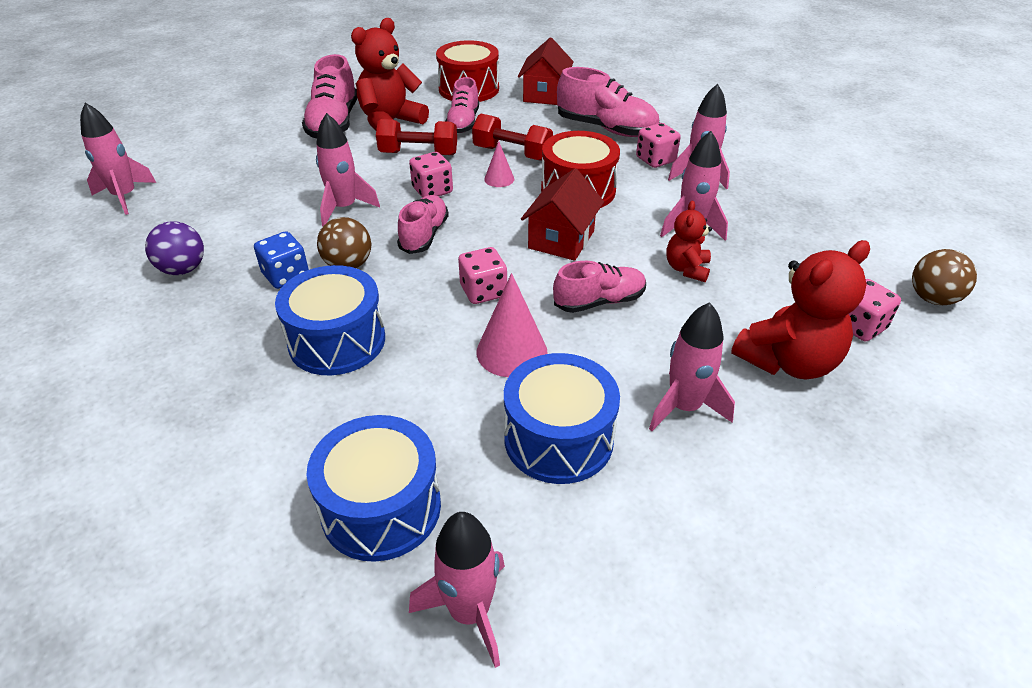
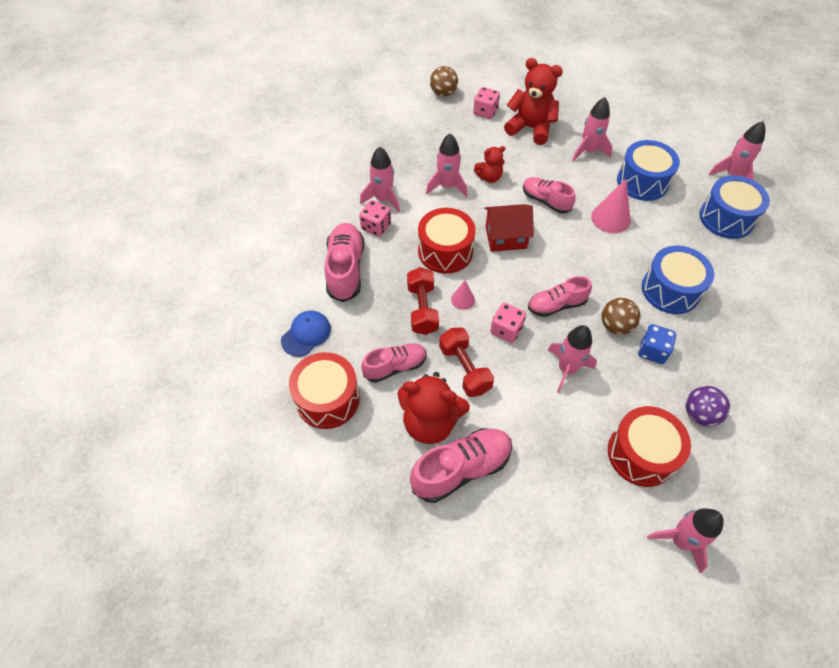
camera: 120 degrees left, 15 degrees up
pink dice [458,247,507,304] -> none
red house [518,37,574,105] -> blue cap [281,311,331,357]
none -> red drum [608,406,691,487]

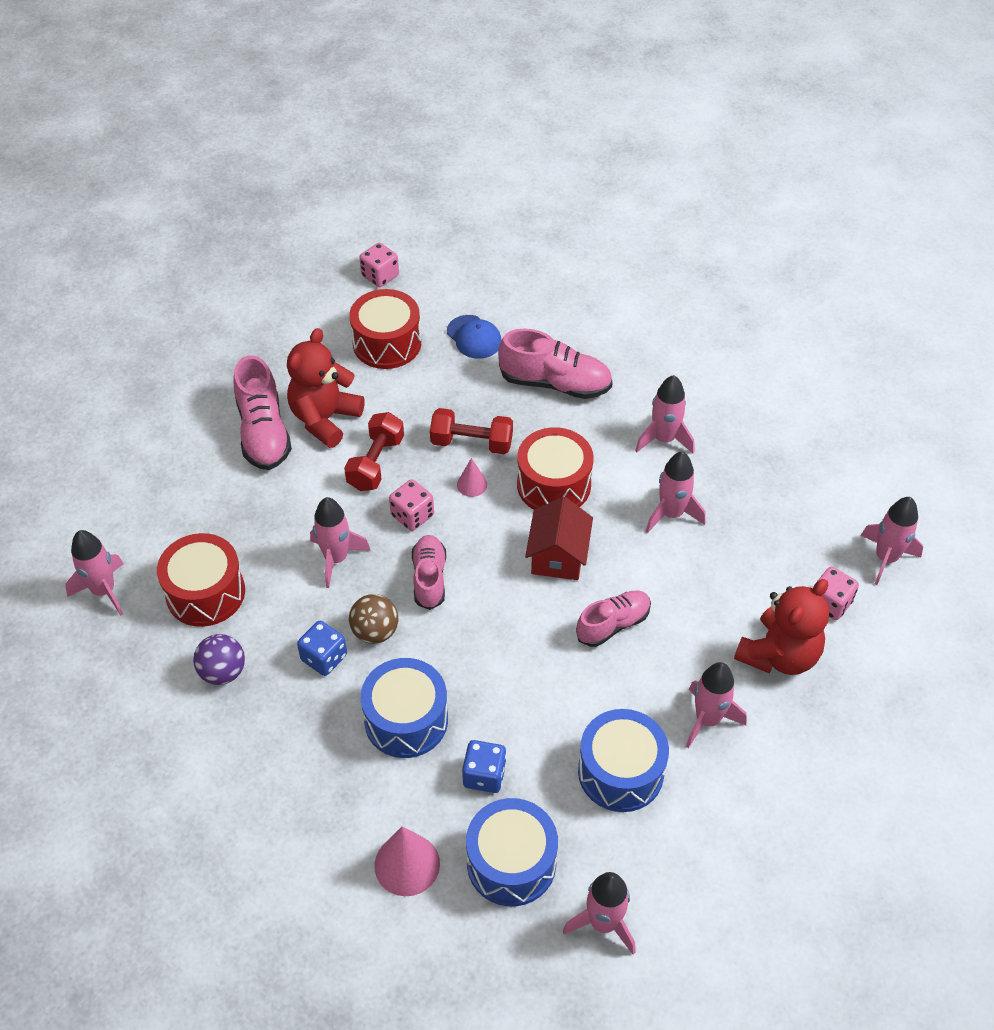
camera: 105 degrees right, 5 degrees down
pink dice [359,200,391,236] -> pink dice moved to [359,243,399,287]
pink shoe [361,343,427,383] -> none
brown ball [430,66,458,97] -> pink rocket [861,497,923,585]
red dumbbell [439,327,494,397] -> red dumbbell turned 60 degrees counterclockwise [344,412,404,491]
red teddy bear [474,146,505,183] -> none
pink cone [591,179,631,233] -> pink cone moved to [374,826,440,896]
none -> blue dice [462,740,506,793]

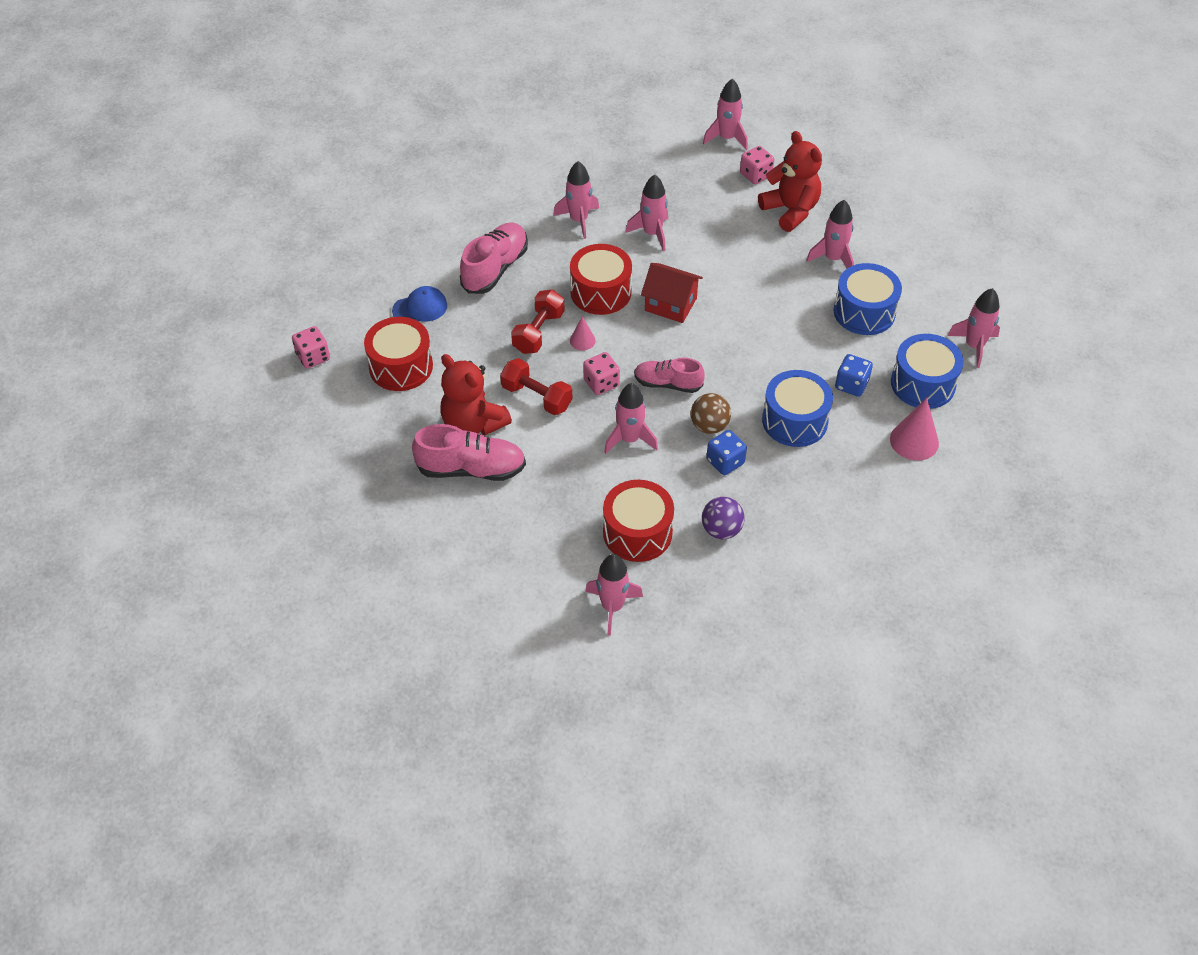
camera: 75 degrees left, 0 degrees up
pink shoe [576,590,651,647] -> none

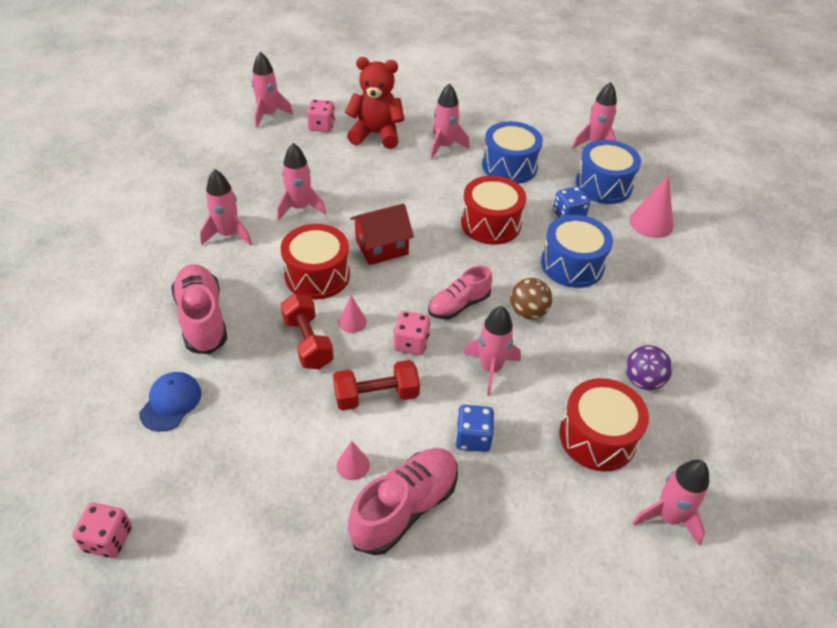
camera: 50 degrees left, 5 degrees down
red drum [364,317,433,391] -> red drum moved to [461,176,526,245]
red teddy bear [440,354,512,436] -> pink cone [337,441,370,480]
blue dice [706,430,747,475] -> blue dice moved to [455,405,494,452]

